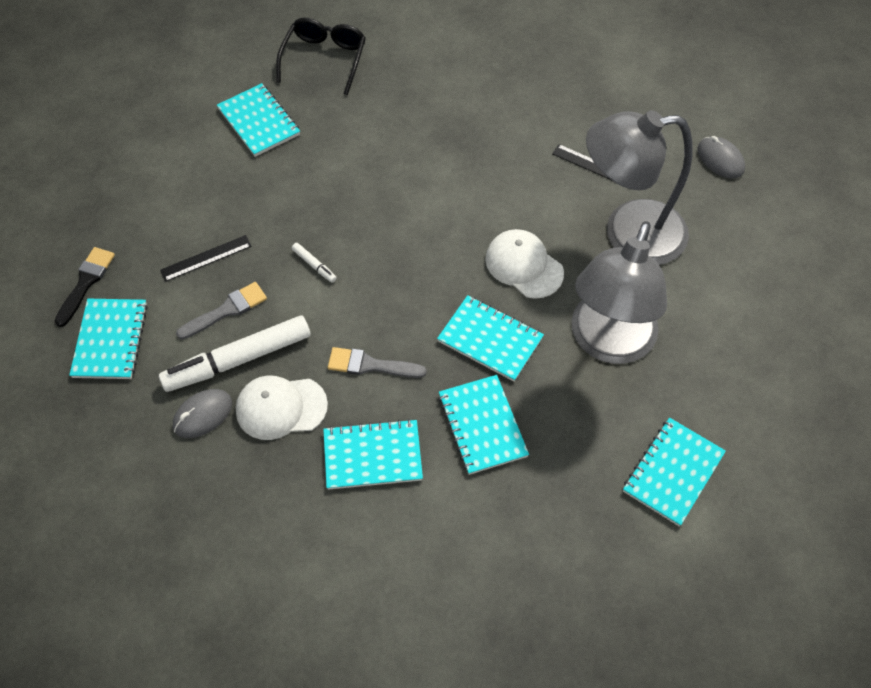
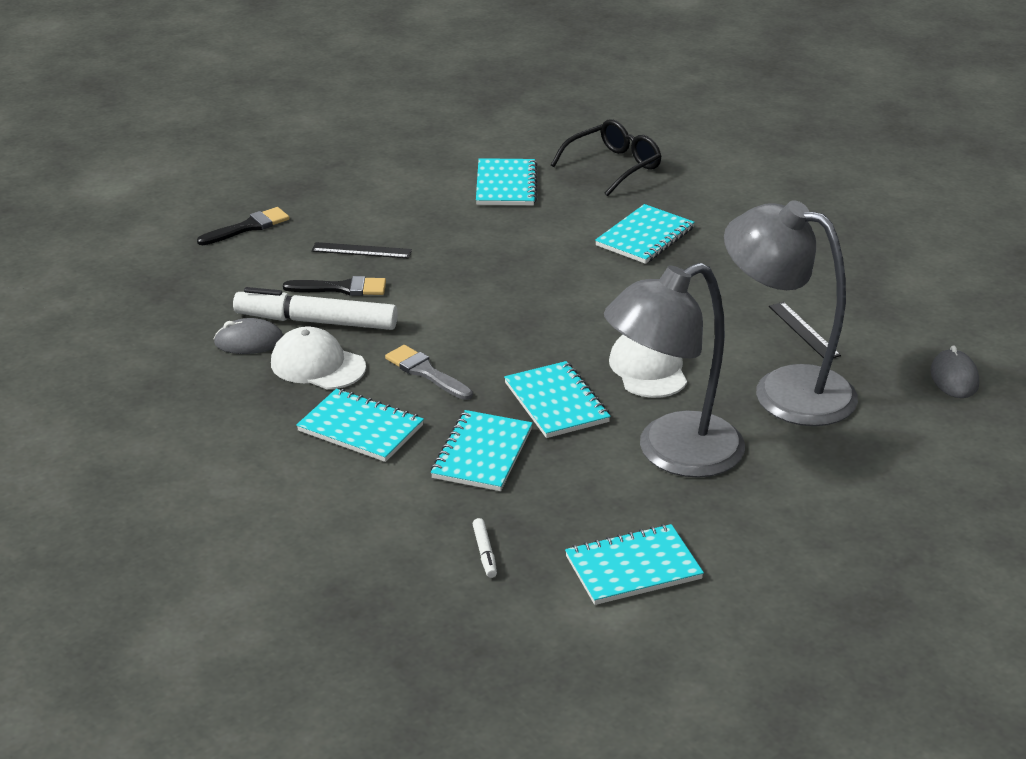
camera: 35 degrees right, 25 degrees down
turquoise notebook [69,299,148,379] -> turquoise notebook moved to [595,204,694,264]
grey brush [176,282,267,339] -> black brush [283,276,386,296]
white marker [292,243,337,283] -> white marker moved to [473,518,497,578]

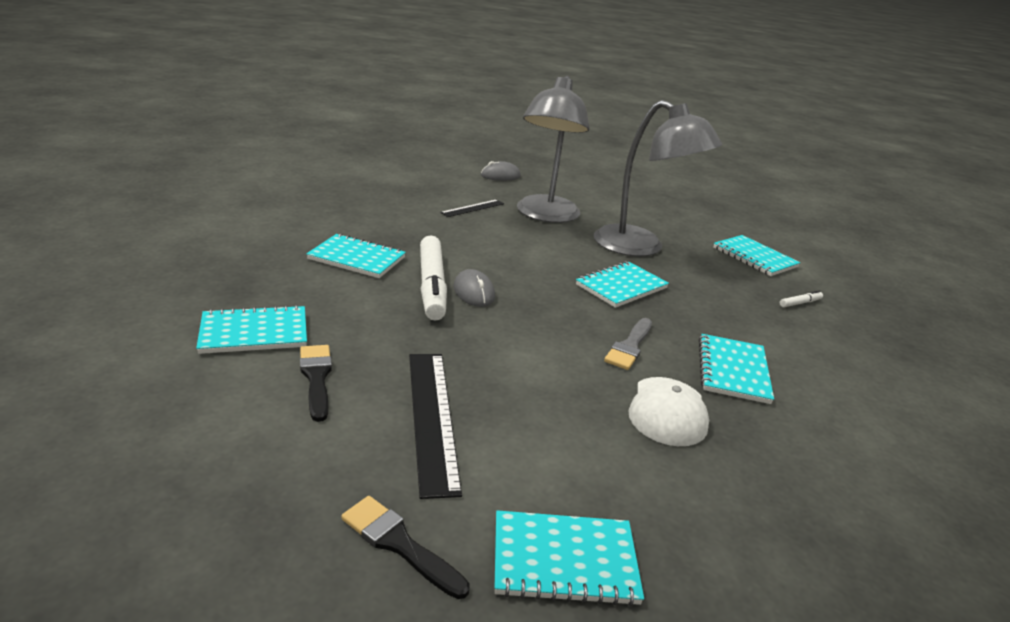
camera: 110 degrees left, 5 degrees down
grey mouse [214,318,283,354] -> grey mouse moved to [453,269,495,307]
white marker [233,287,398,330] -> white marker moved to [420,236,447,320]
black brush [283,276,386,296] -> black brush moved to [300,345,332,422]
black ruler [312,242,412,259] -> black ruler [409,354,462,499], size x1.76
turquoise notebook [431,410,533,491] -> turquoise notebook moved to [495,510,644,606]
black glasses [551,119,661,196] -> none
white cap [609,335,687,398] -> none

